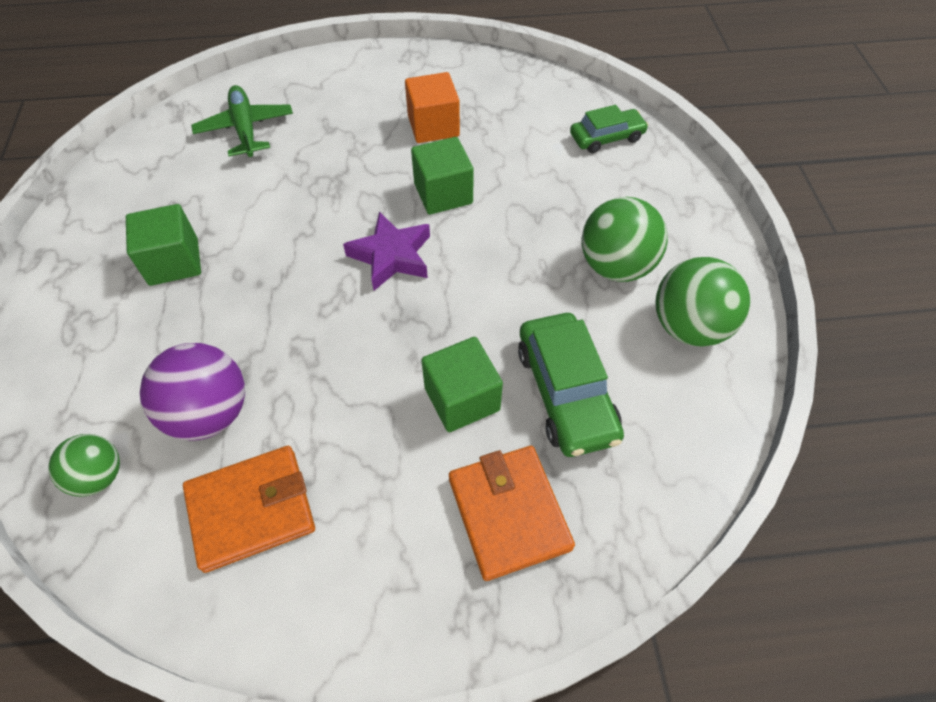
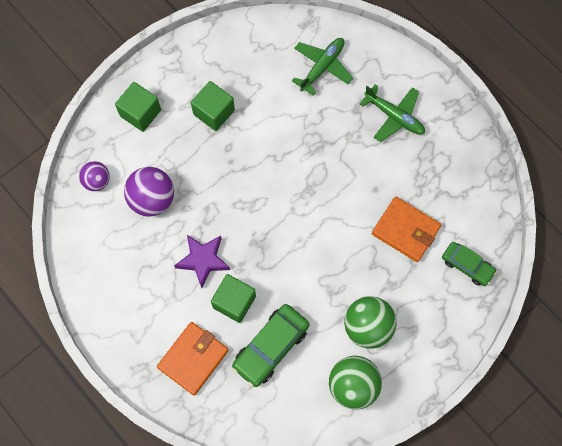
camera: 55 degrees right, 15 degrees up
green ball [48,434,120,497] -> purple ball [79,161,110,191]
orange wallet [183,446,315,573] -> orange wallet moved to [372,197,441,262]
purple star [343,212,430,291] -> purple star moved to [174,235,230,288]
orange cube [405,72,460,143] -> none
green cube [411,137,474,215] -> green cube moved to [115,82,161,132]
none -> green plane [360,84,425,142]

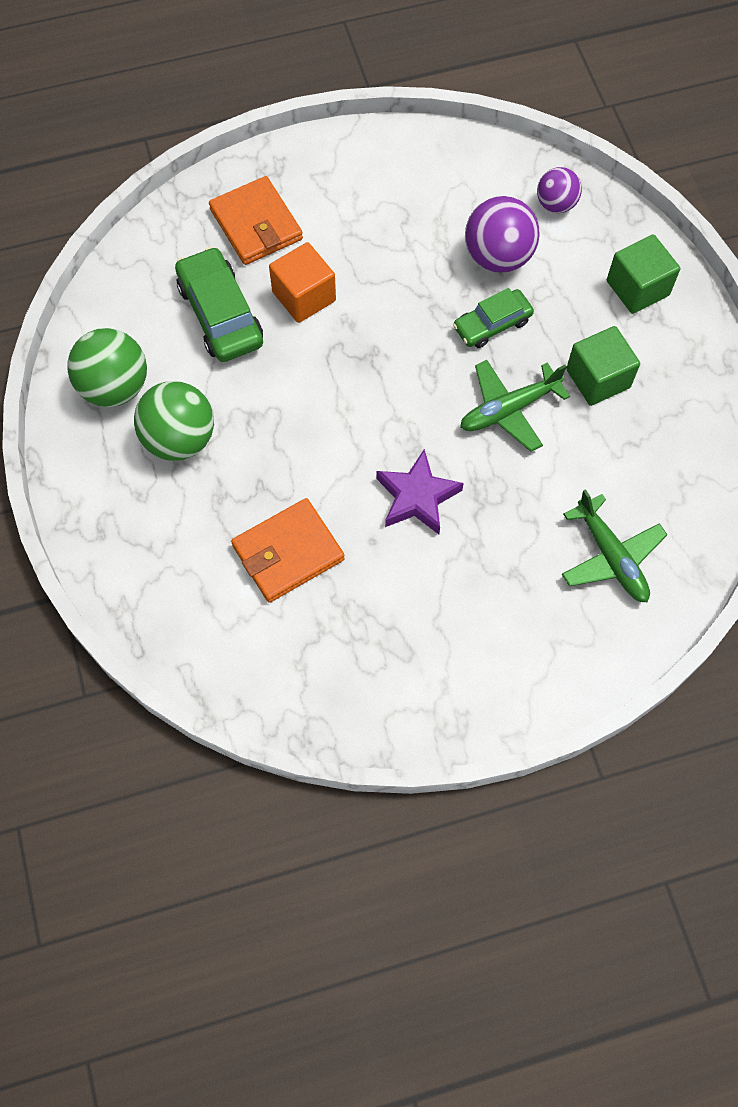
camera: 115 degrees right, 5 degrees down
purple star [174,235,230,288] -> purple star moved to [376,449,464,534]
green cube [211,274,256,323] -> orange cube [269,242,336,323]
green plane [360,84,425,142] -> green plane moved to [460,360,570,452]
green car [442,242,497,286] -> green car moved to [453,288,534,348]

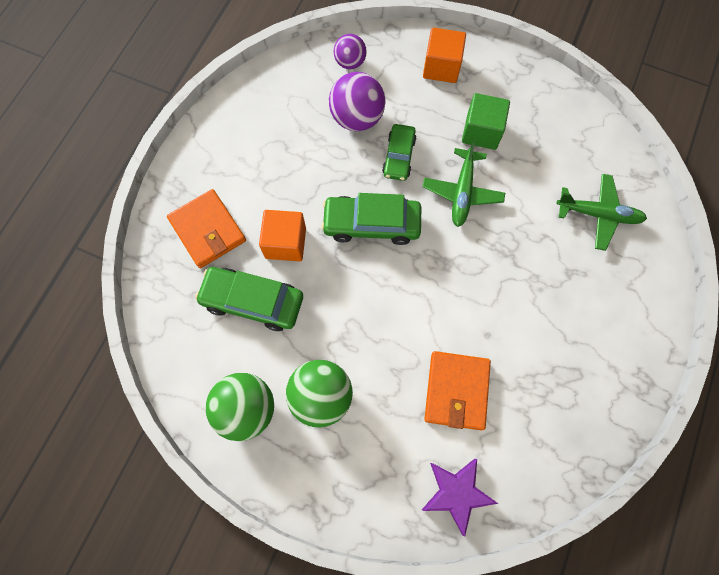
camera: 50 degrees left, 5 degrees up
orange wallet [209,176,303,265] -> orange wallet turned 45 degrees clockwise [167,189,246,268]
purple star [376,449,464,534] -> purple star moved to [422,459,498,537]
green cube [607,234,680,314] -> orange cube [423,28,466,83]
none -> green car [321,193,421,245]

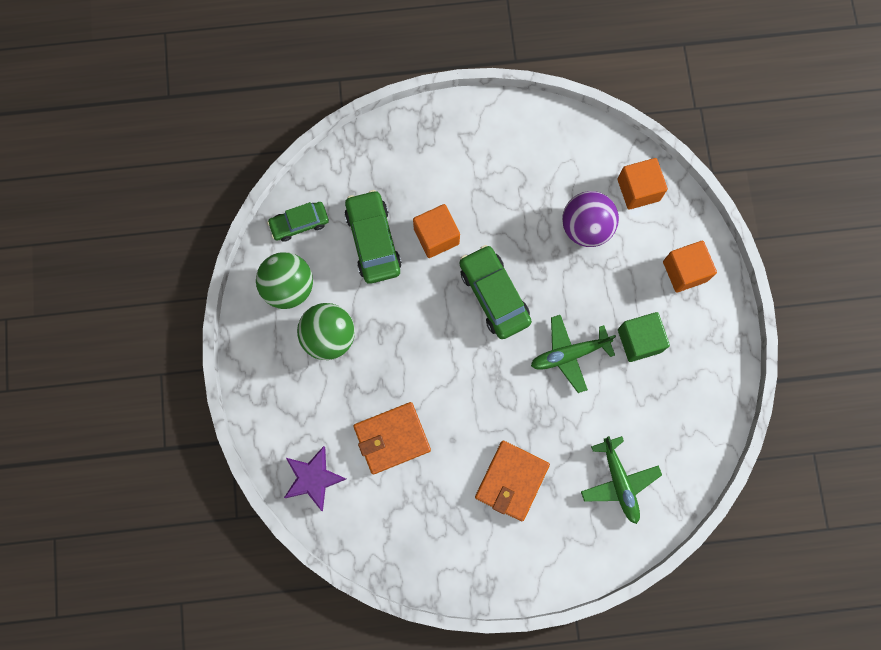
camera: 60 degrees right, 5 degrees up
orange wallet [167,189,246,268] -> orange wallet moved to [475,441,550,521]
purple ball [334,34,367,69] -> orange cube [618,158,668,210]
green car [382,124,416,181] -> green car moved to [267,202,329,242]

